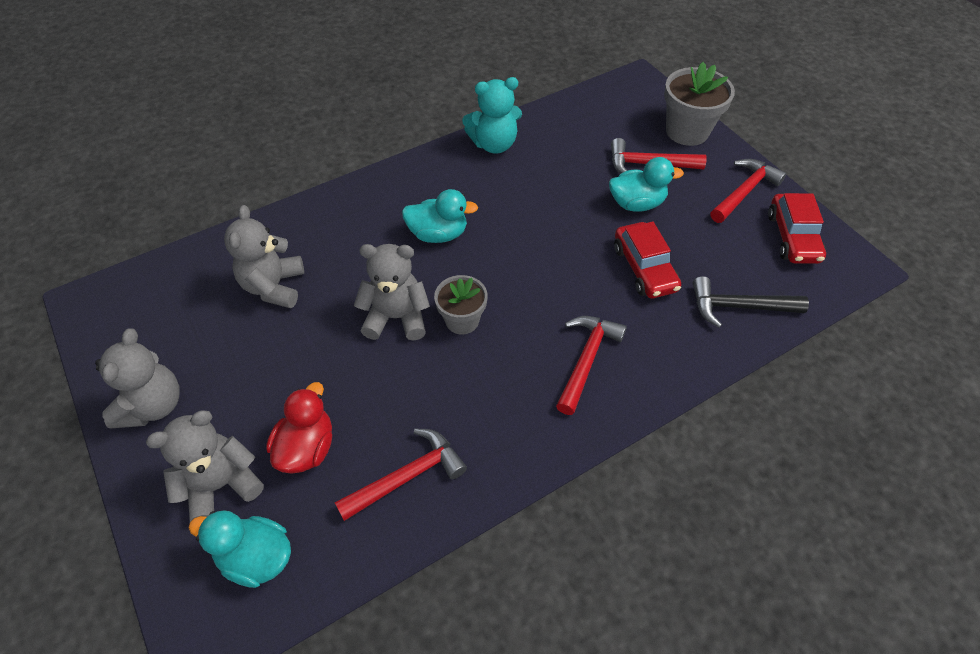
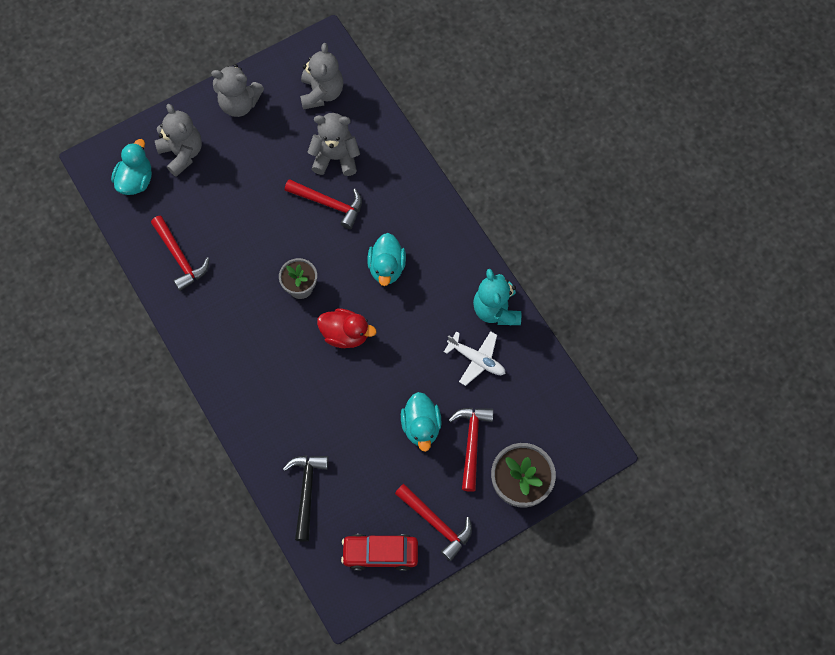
camera: 90 degrees right, 15 degrees up
red duck [266,382,332,474] -> red duck moved to [317,308,376,348]
grey teddy bear [354,244,430,341] -> grey teddy bear moved to [300,43,343,110]
red hammer [556,316,627,415] -> red hammer moved to [285,179,362,229]
red car [614,222,681,298] -> none
none -> white plane [444,331,506,386]

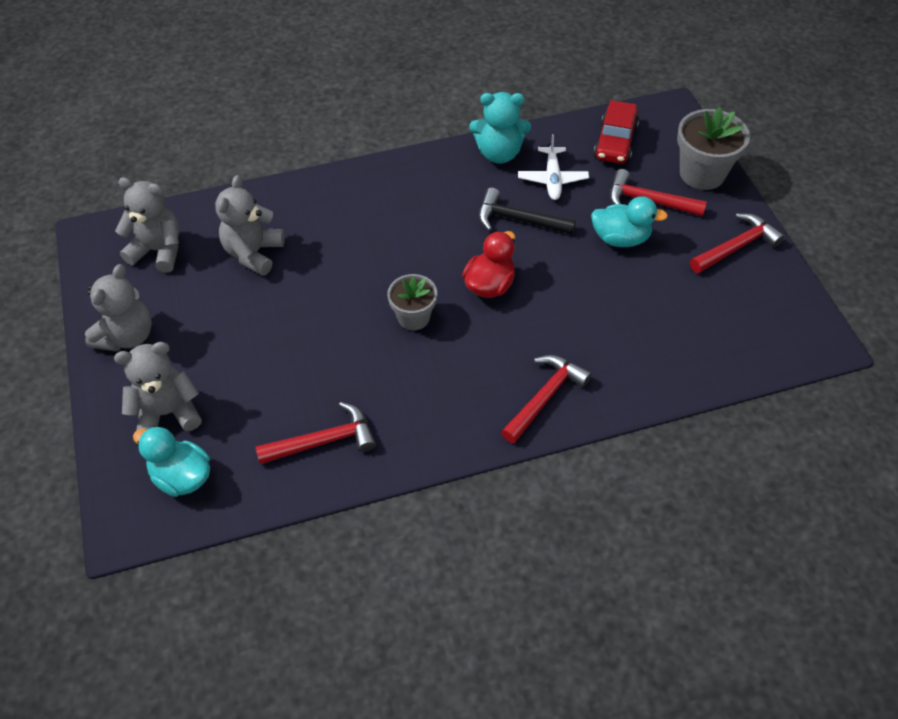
camera: 75 degrees left, 15 degrees down
black hammer [283,455,329,542] -> black hammer moved to [479,188,576,234]
red hammer [285,179,362,229] -> red hammer moved to [501,355,592,444]
red car [341,534,418,571] -> red car moved to [594,100,639,164]
turquoise duck [367,233,406,286] -> none
white plane [444,331,506,386] -> white plane turned 135 degrees clockwise [518,134,589,200]

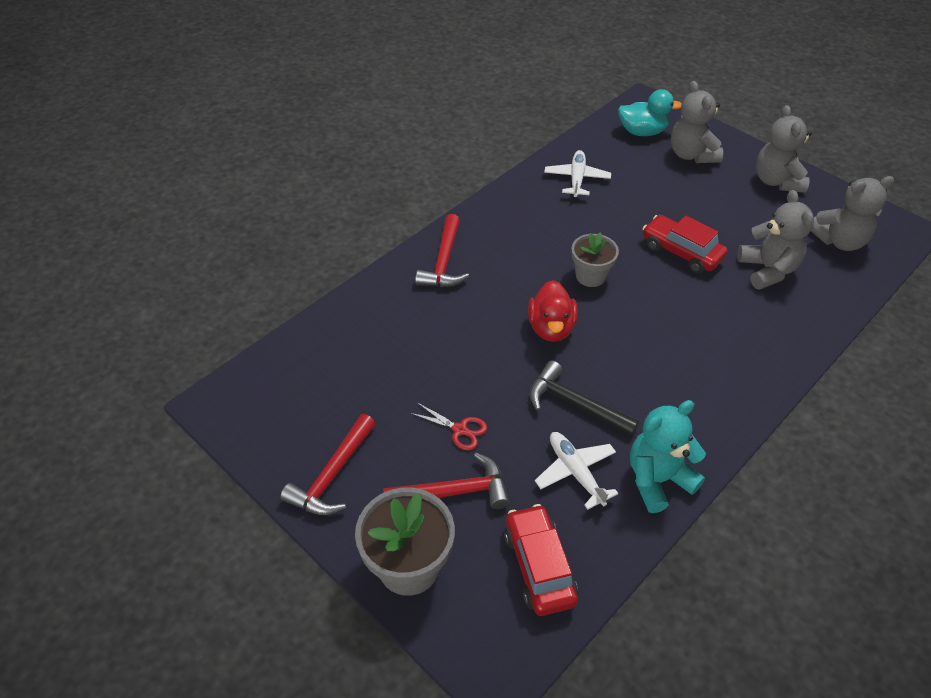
camera: 150 degrees right, 5 degrees down
grey teddy bear [114,342,202,431] -> grey teddy bear turned 120 degrees clockwise [671,81,723,163]
red hammer [256,402,376,464] -> white plane [544,150,611,197]
black hammer [479,188,576,234] -> black hammer turned 135 degrees counterclockwise [529,360,639,436]
turquoise duck [591,196,668,247] -> red scissors [410,403,487,451]
none -> red car [642,215,728,273]

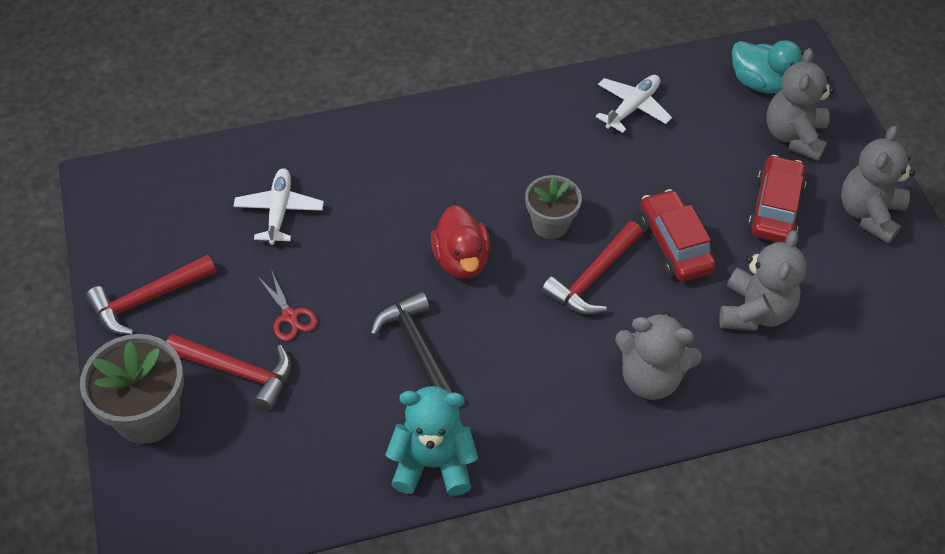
camera: 30 degrees right, 5 degrees up
red hammer [415,214,469,287] -> red hammer moved to [542,221,643,314]
red car [504,504,578,616] -> red car moved to [748,155,806,243]
red duck [528,280,578,342] -> red duck turned 45 degrees counterclockwise [431,205,490,279]
white plane [535,432,619,510] -> white plane moved to [233,168,324,245]
grey teddy bear [811,176,895,251] -> grey teddy bear moved to [615,312,702,400]

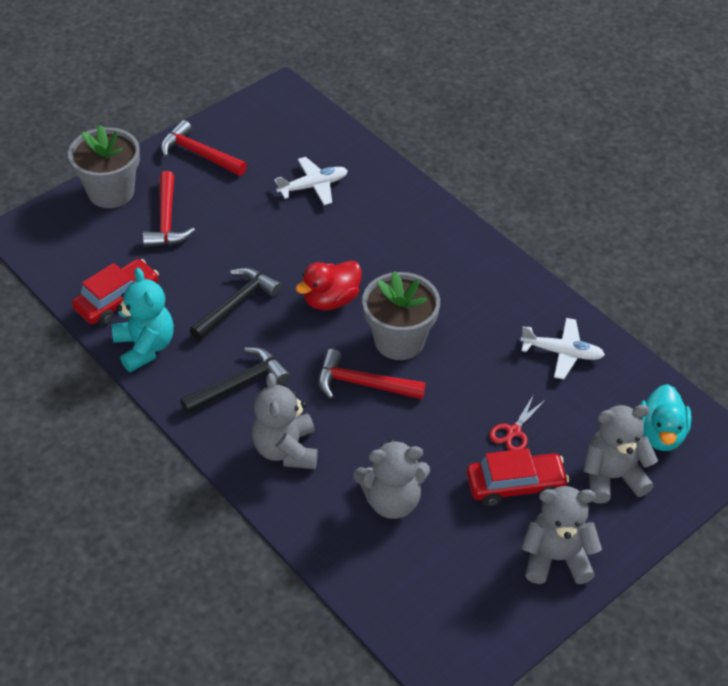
camera: 65 degrees right, 5 degrees down
red scissors [258,271,318,341] -> red scissors moved to [489,395,546,450]
grey flower pot [525,175,582,239] -> grey flower pot [362,271,440,360], size x1.56
red car [640,189,716,281] -> red car moved to [72,259,159,326]
none -> black hammer [180,347,290,414]

